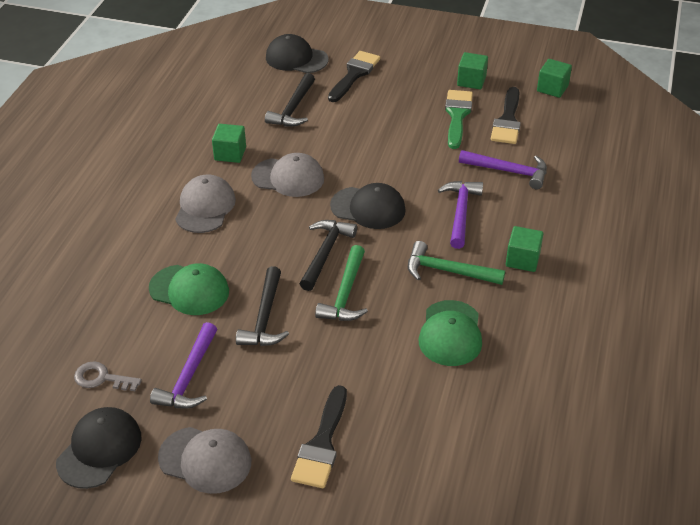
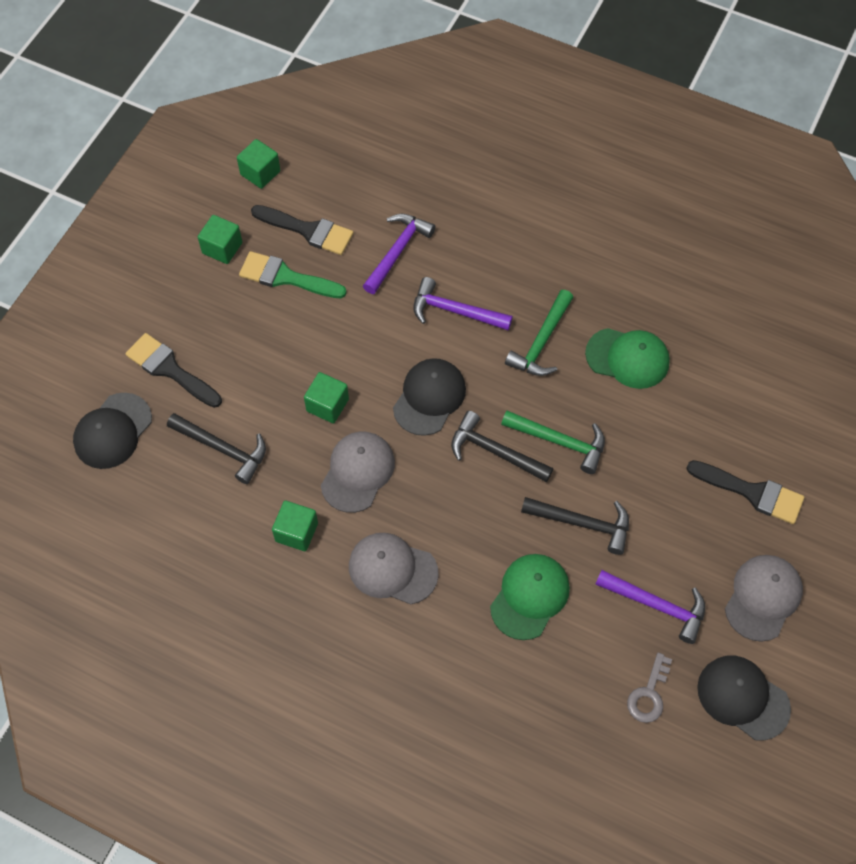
camera: 80 degrees left, 20 degrees up
green cube [506,226,543,272] -> green cube moved to [304,372,349,424]

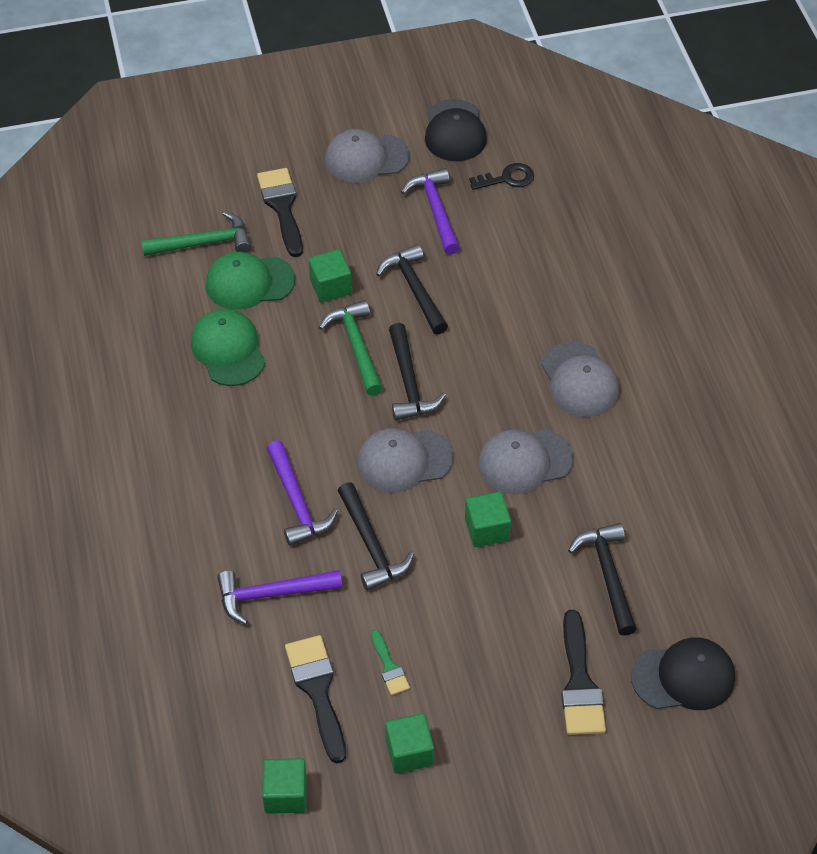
camera: 130 degrees left, 10 degrees down
green brush [239,251,347,298] -> green brush [371,630,410,695], size x0.54
green cube [272,500,318,551] -> green cube moved to [308,249,352,302]
black cap [393,358,466,436] -> grey cap [357,428,453,493]
green cap [490,554,570,640] -> green cap moved to [206,252,295,310]
green hammer [505,290,573,376] -> green hammer moved to [141,211,251,256]
grey key [627,653,672,723] -> black key [469,163,534,190]
none -> black hammer [338,482,414,591]

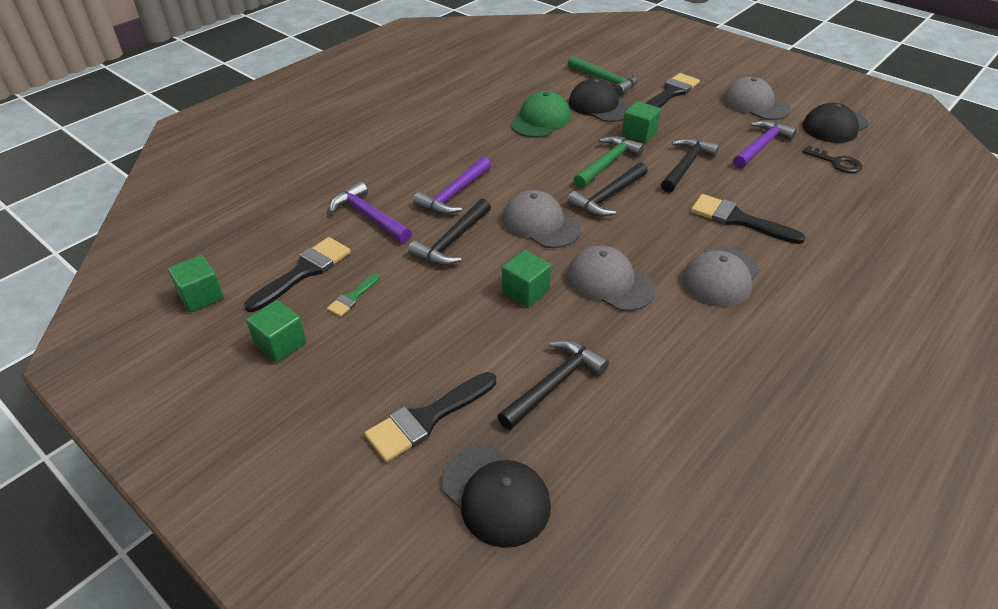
camera: 55 degrees right, 10 degrees down
green cap [206,252,295,310] -> black cap [569,78,631,122]
none -> black brush [691,194,805,244]

